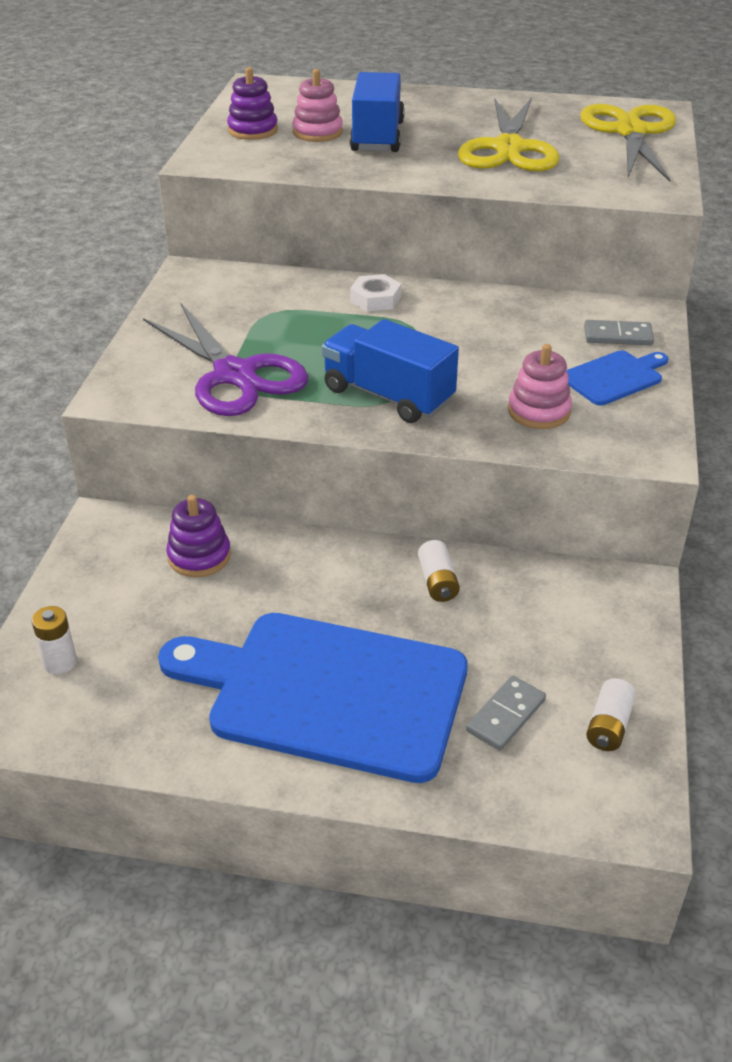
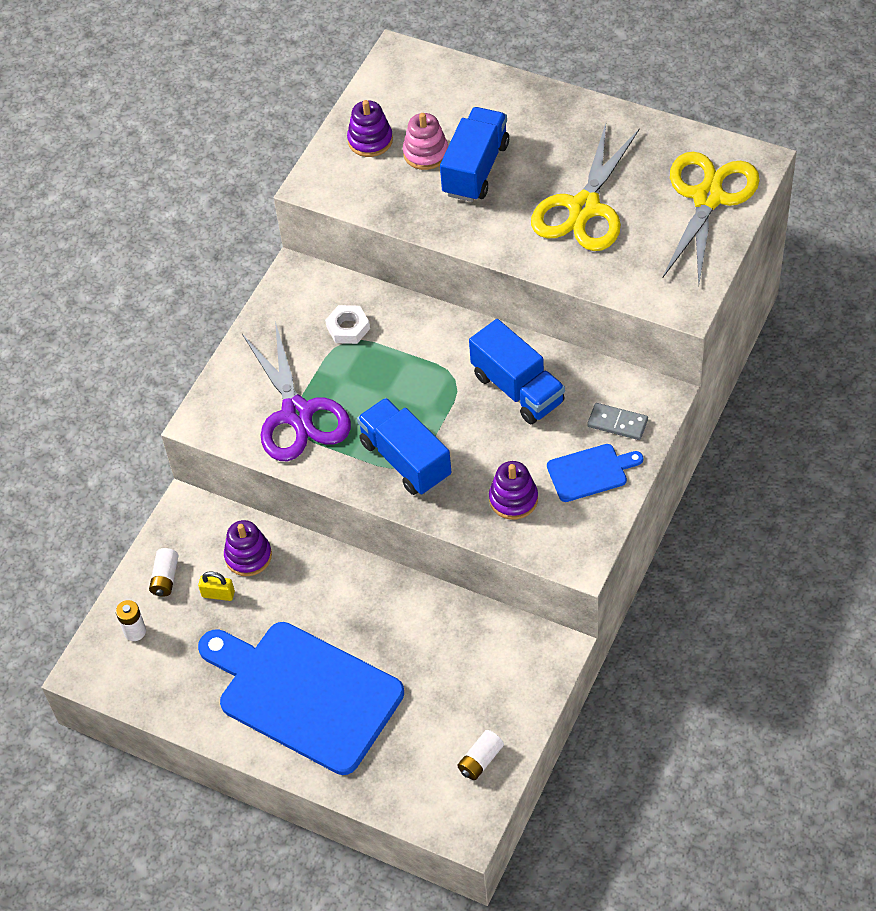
camera: 20 degrees right, 15 degrees up
white nut [350,274,401,312] -> white nut moved to [325,305,370,344]
white battery [418,540,460,602] -> white battery moved to [149,548,179,597]
grey domino [466,676,546,751] -> none
pink stacking toy [508,344,572,429] -> purple stacking toy [489,461,538,520]
none -> yellow padlock [198,572,235,601]
none -> blue truck [469,319,565,424]

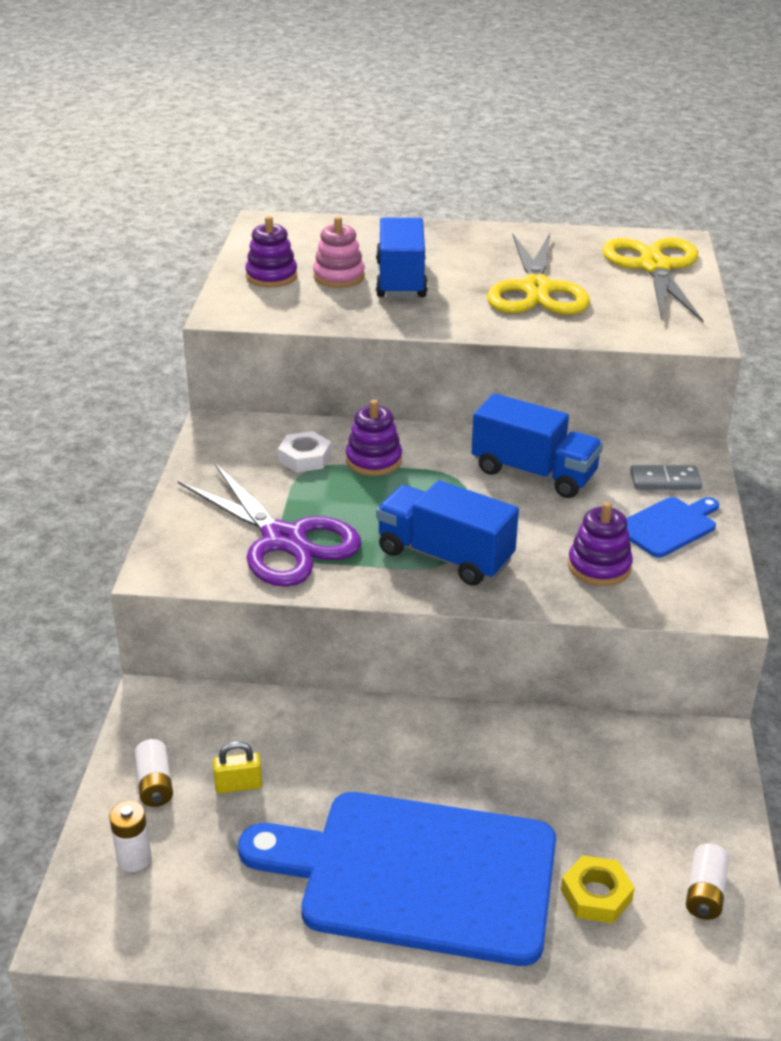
camera: 25 degrees left, 20 degrees down
purple stacking toy [224,520,272,576] -> purple stacking toy moved to [346,400,402,476]
none -> yellow nut [561,855,635,923]

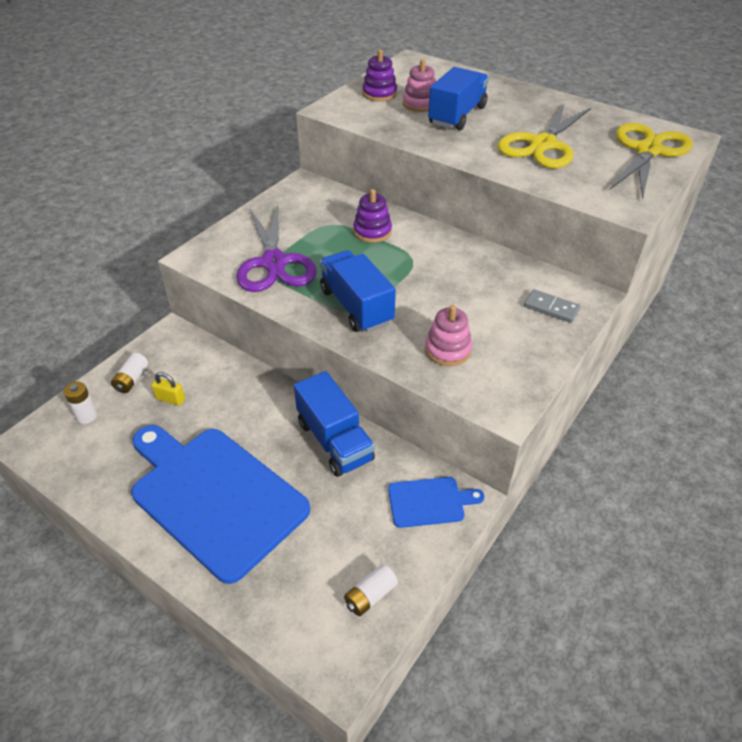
camera: 30 degrees right, 10 degrees up
white nut [278,431,331,472] -> none
blue truck [471,393,603,498] -> blue truck moved to [294,371,375,477]
yellow nut [561,855,635,923] -> none
purple stacking toy [568,502,633,586] -> pink stacking toy [425,305,472,366]
blue cutting board [626,497,719,558] -> blue cutting board moved to [388,477,484,528]

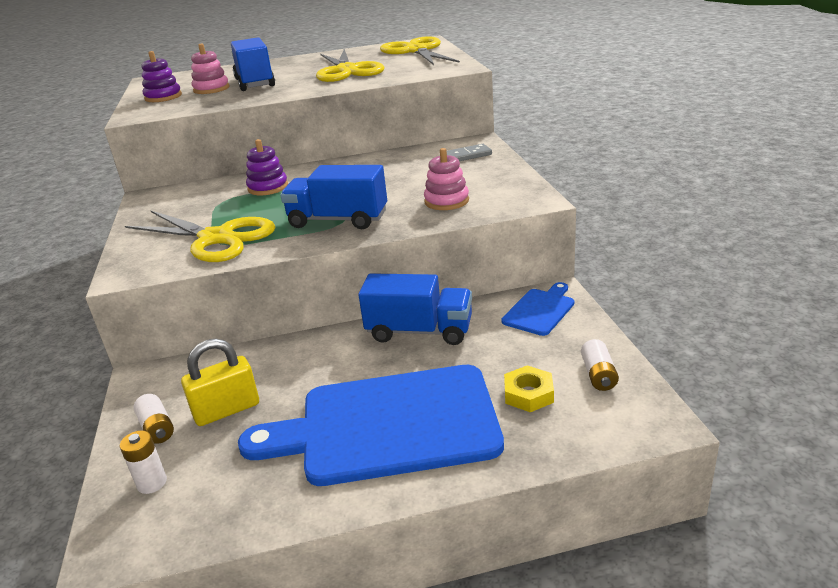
camera: 45 degrees left, 15 degrees down
yellow padlock [151,372,185,406] -> yellow padlock [181,338,259,426], size x1.72
purple scissors [236,204,317,292] -> yellow scissors [125,210,275,262]
none -> yellow nut [504,365,554,412]

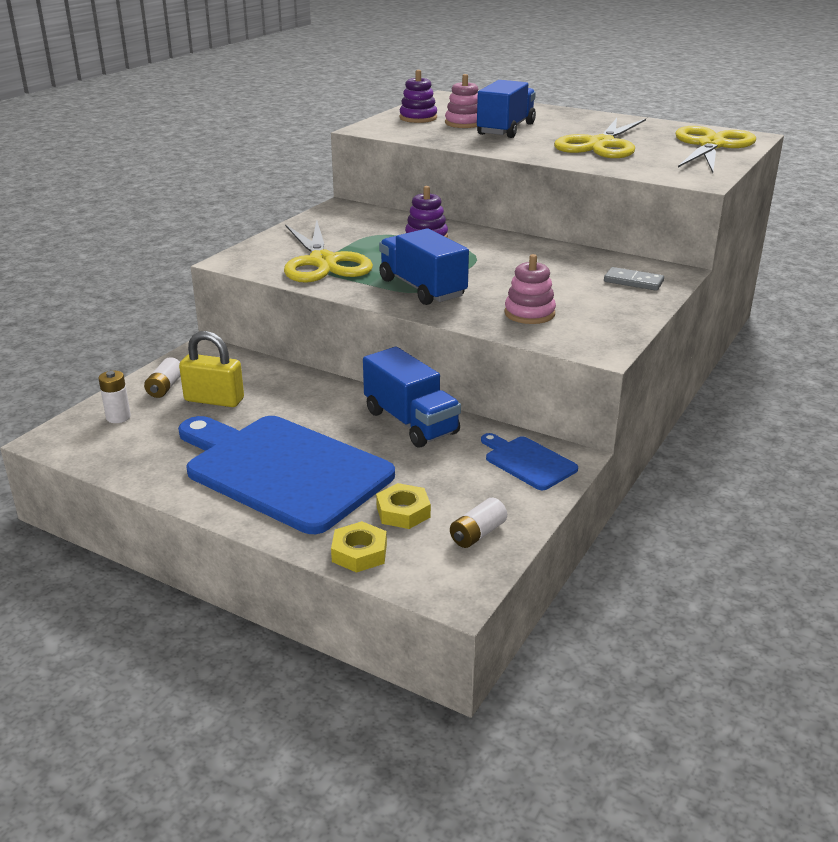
camera: 40 degrees right, 0 degrees up
blue cutting board [501,282,574,336] -> blue cutting board turned 120 degrees counterclockwise [481,433,578,490]
none -> yellow nut [331,521,387,573]

